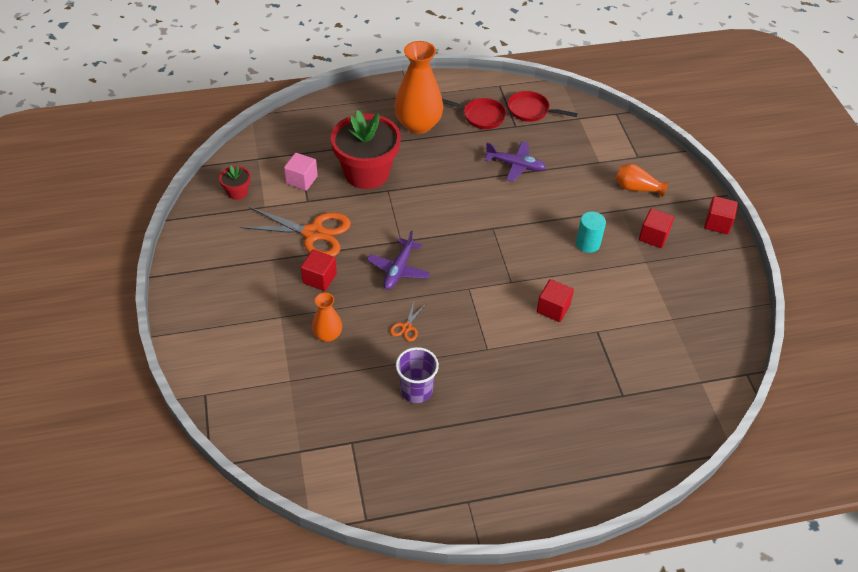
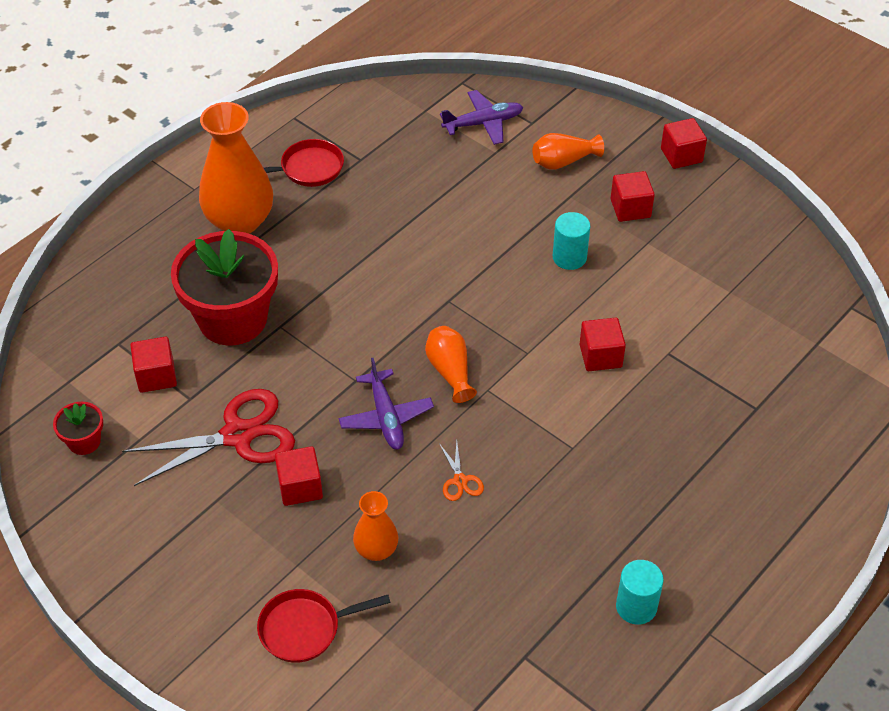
camera: 35 degrees left, 0 degrees up
orange scissors [240,207,351,257] -> red scissors [122,389,295,486]
pink cube [284,153,318,191] -> red cube [130,337,177,393]
purple cup [396,347,439,403] -> none
purple plane [485,141,546,182] -> purple plane moved to [440,90,523,145]
red pan [508,91,578,122] -> red pan moved to [257,589,391,663]
none -> orange vase [425,326,477,403]
none -> turquoise cylinder [616,560,664,625]

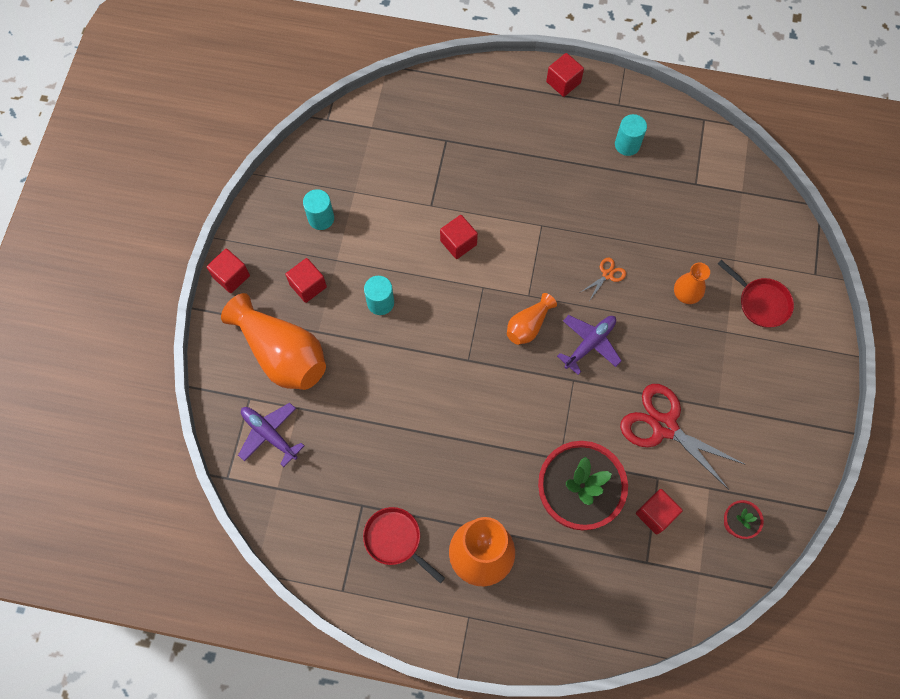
camera: 120 degrees left, 20 degrees up
red cube [275,446,323,506] -> red cube moved to [546,53,584,97]
orange vase [533,133,604,170] -> orange vase [221,293,326,390], size x1.94
none -> turquoise cylinder [303,189,334,230]

